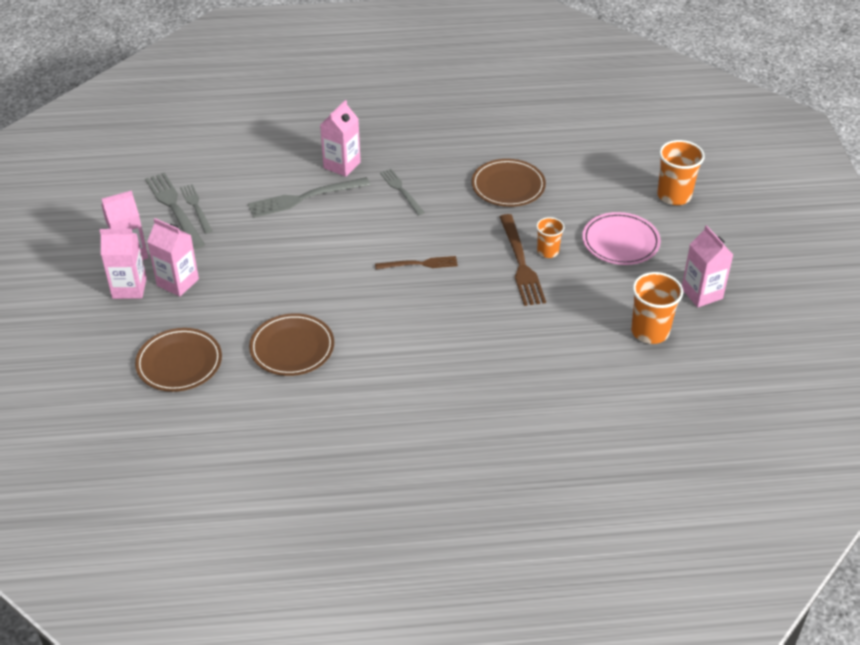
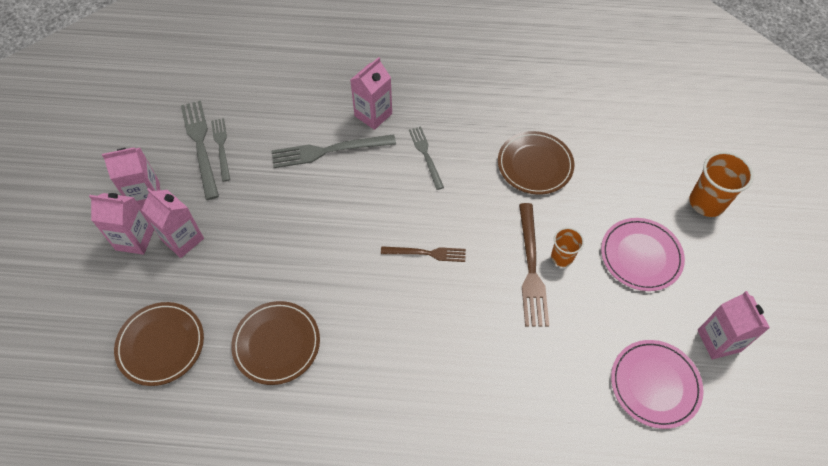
camera: 10 degrees right, 15 degrees up
orange cup [631,272,683,344] -> pink plate [611,340,704,429]

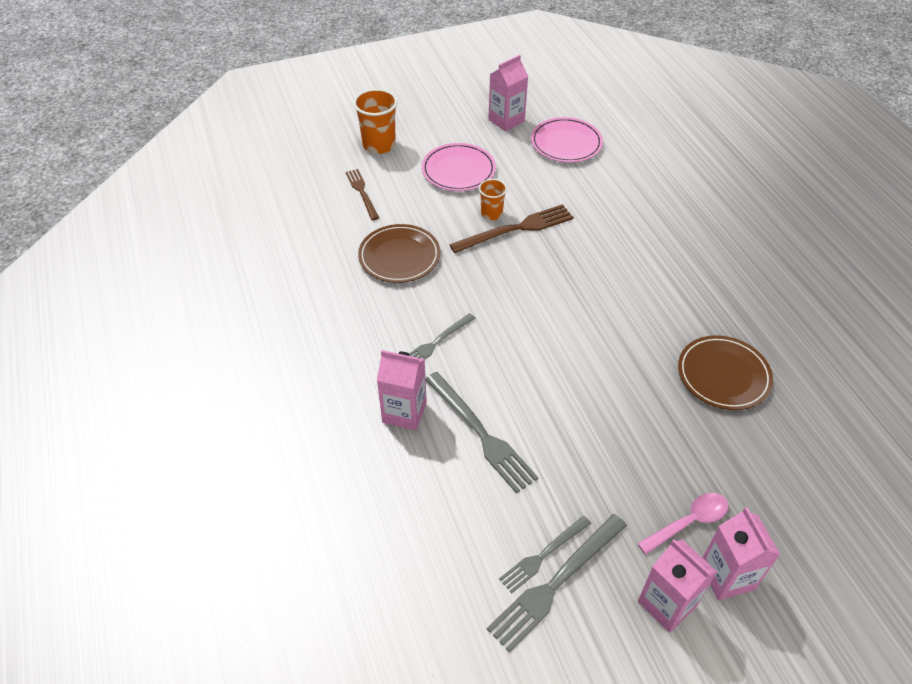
camera: 115 degrees left, 10 degrees down
brown plate [114,302,204,386] -> none
pink carton [142,188,204,258] -> pink spoon [637,493,729,555]
brown fork [381,246,466,262] -> brown fork moved to [346,169,379,220]

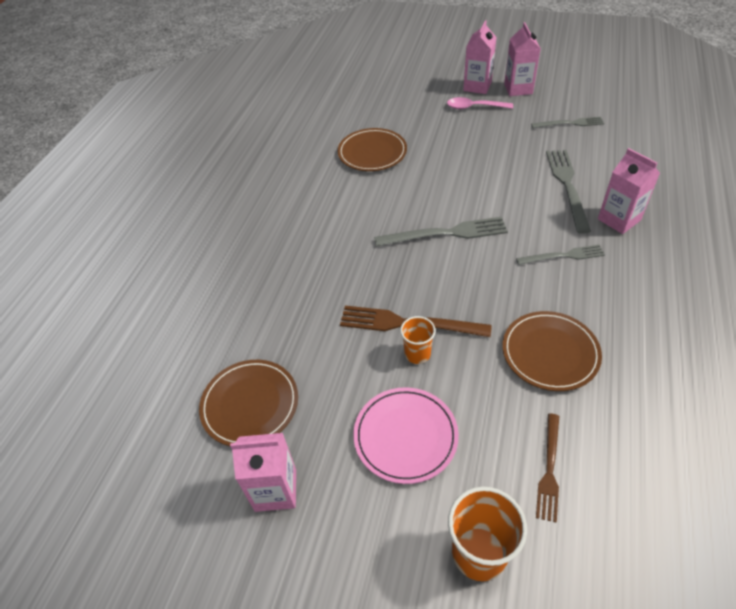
camera: 140 degrees left, 0 degrees up
grey fork [487,514,627,652] -> grey fork moved to [374,217,508,247]
pink plate [531,117,603,163] -> brown plate [199,360,298,446]

